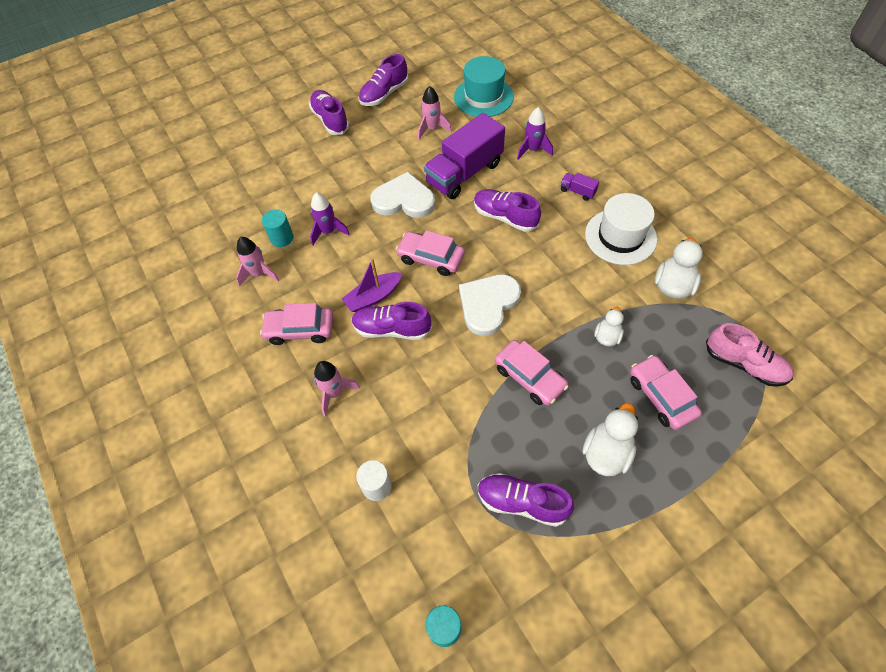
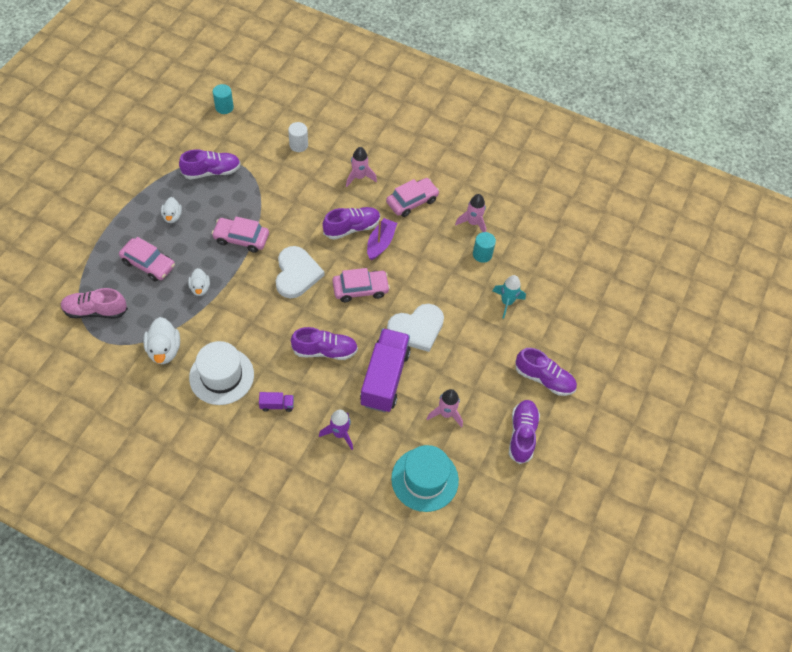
camera: 140 degrees right, 0 degrees up
purple rocket [310,192,350,246] -> none
white duck [582,403,638,476] -> white duck [161,197,182,223], size x0.62
none -> turquoise rocket [493,275,526,319]

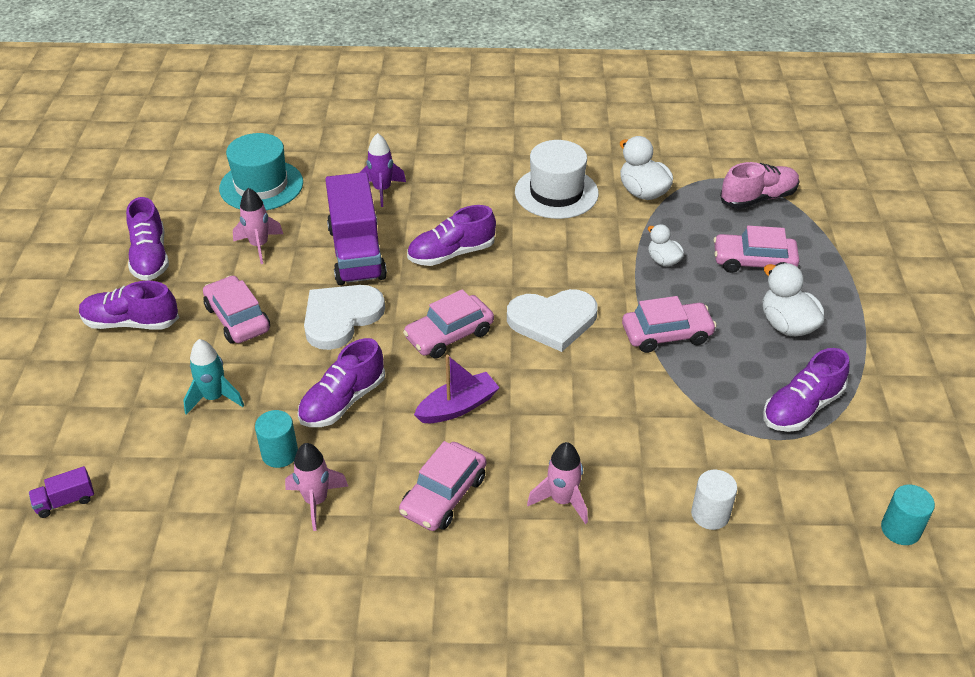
camera: 160 degrees right, 15 degrees down
white duck [161,197,182,223] -> white duck [763,263,824,336], size x1.61
purple truck [259,392,294,412] -> purple truck moved to [29,466,94,518]
white heart [276,246,325,298] -> white heart turned 75 degrees counterclockwise [507,289,598,352]
purple shoe [322,207,380,240] -> purple shoe moved to [298,338,385,427]
purple boat [367,218,397,260] -> purple boat turned 120 degrees counterclockwise [414,355,500,423]
none -> pink car [203,275,270,344]

